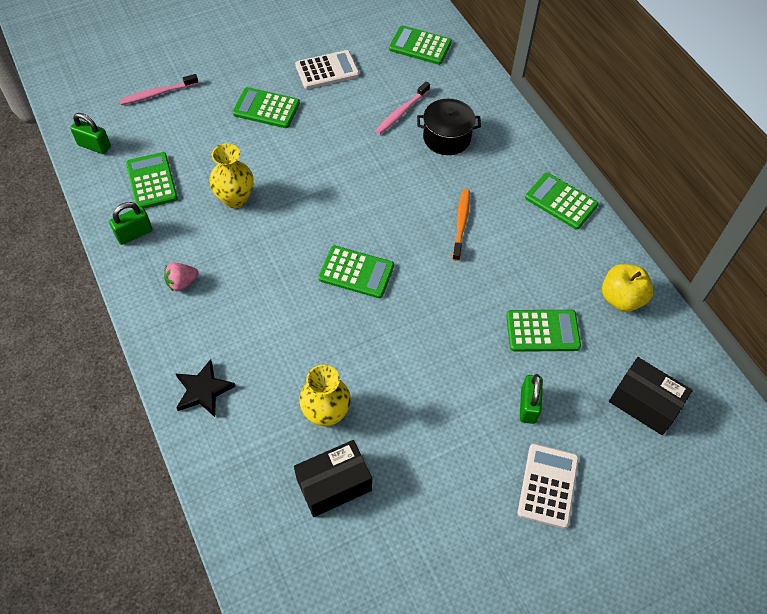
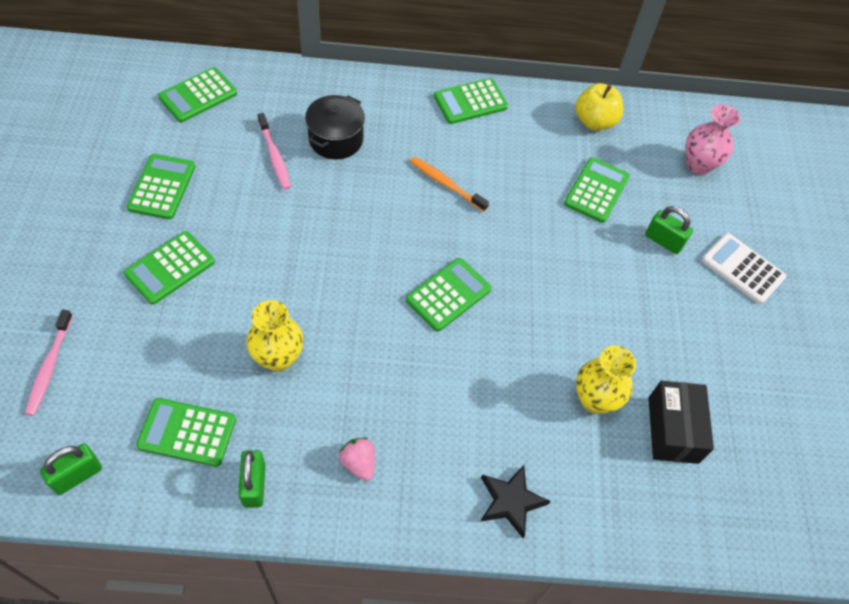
camera: 65 degrees left, 0 degrees up
pink strawberry [164,263,199,292] -> pink strawberry turned 150 degrees clockwise [339,437,375,481]
white calculator [295,50,359,89] -> green calculator [127,154,196,219]
black box [609,357,693,435] -> pink vase [686,105,741,175]

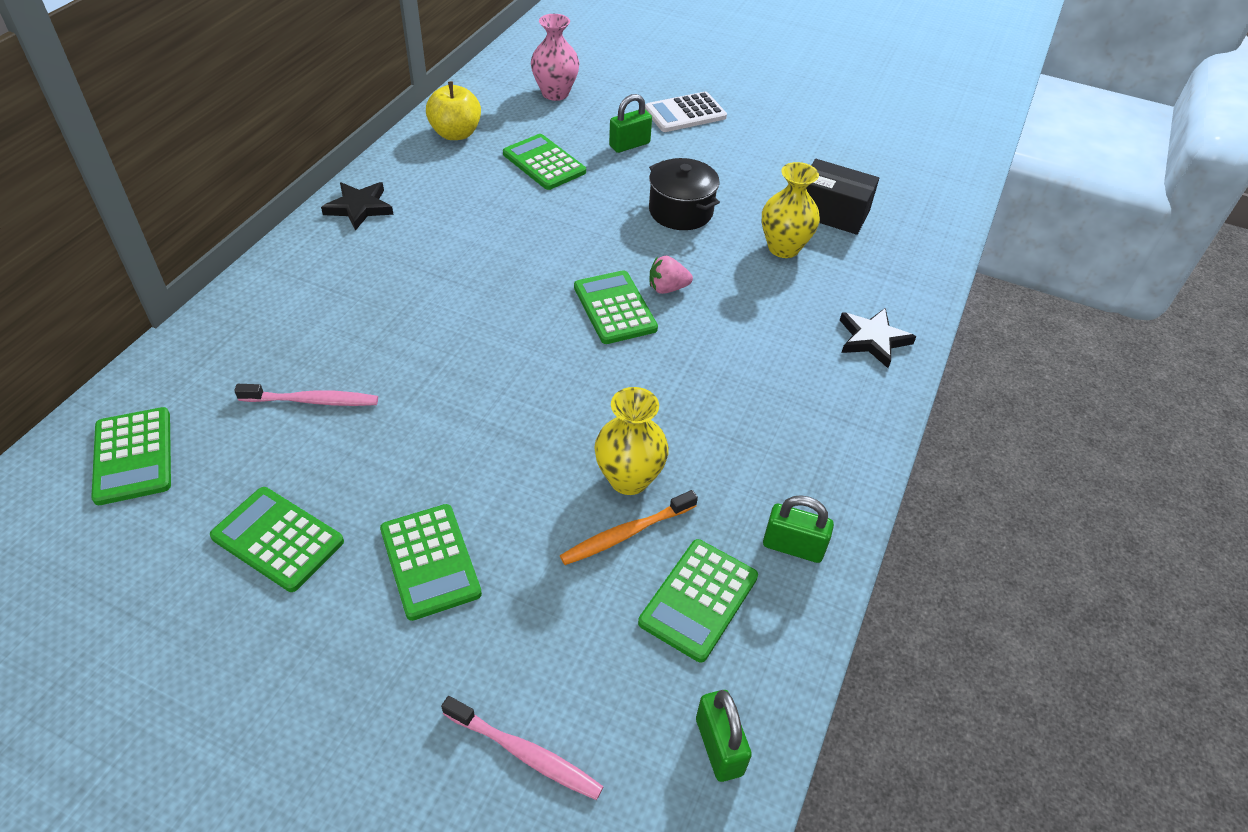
camera: 65 degrees left, 10 degrees down
black pot [305,95,365,160] -> black pot moved to [649,158,720,230]
pink strawberry [339,437,375,481] -> pink strawberry moved to [649,256,693,294]
orange toothbrush [410,157,489,212] -> orange toothbrush moved to [560,490,698,565]
green calculator [434,78,508,124] -> black star [321,182,394,231]

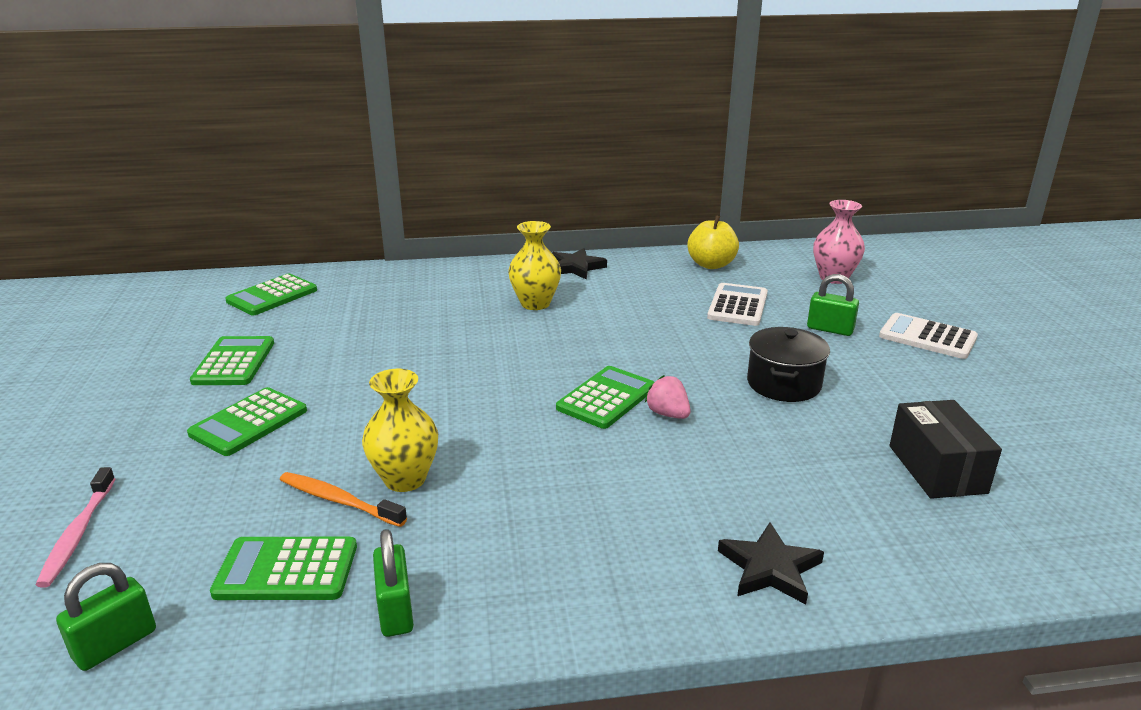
camera: 60 degrees right, 20 degrees down
pink toothbrush [234,384,378,406] -> none
green calculator [503,134,586,190] -> white calculator [707,283,768,326]
yellow vase [762,162,820,258] -> yellow vase moved to [508,221,561,310]

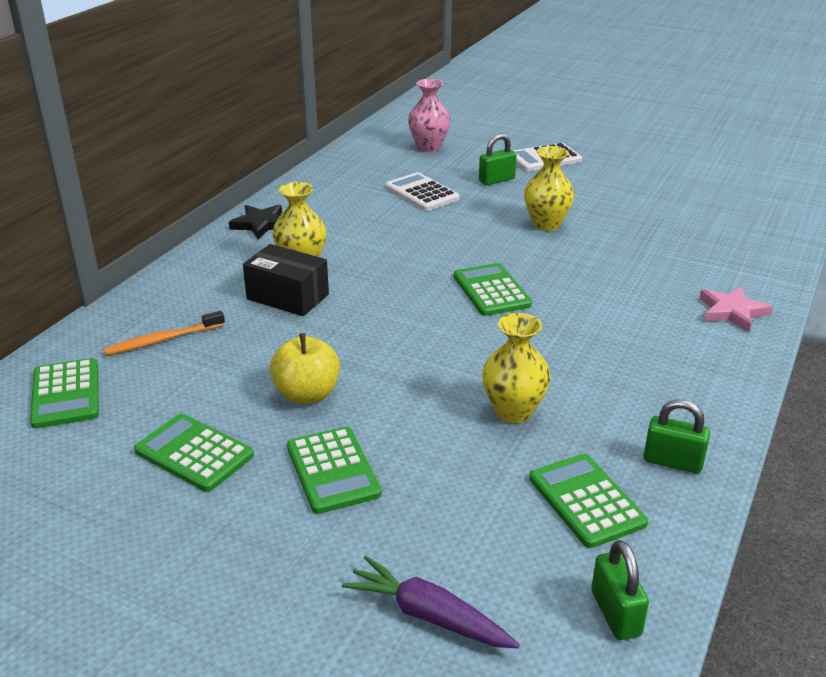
camera: 55 degrees left, 5 degrees up
pink toothbrush [36,467,115,588] -> purple carrot [342,555,520,648]
green calculator [210,537,357,600] -> green calculator turned 120 degrees clockwise [529,454,648,548]
orange toothbrush [280,472,407,527] -> orange toothbrush moved to [104,311,225,356]
pink strawberry [645,375,691,419] -> none
yellow apple [687,215,739,269] -> yellow apple moved to [270,333,340,404]
black star [718,522,824,605] -> pink star [699,286,773,332]
black pot [747,327,830,402] -> yellow vase [524,146,574,231]
black box [889,400,1002,499] -> black box moved to [243,244,329,316]

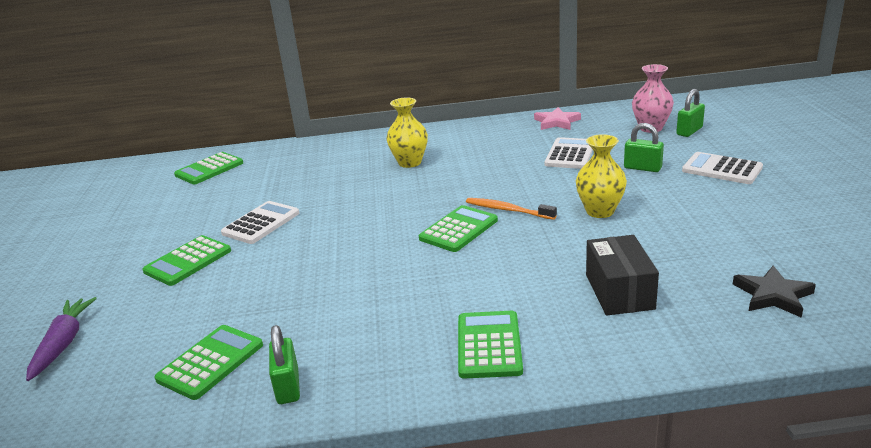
camera: 60 degrees right, 5 degrees down
orange toothbrush [104,311,225,356] -> orange toothbrush moved to [466,198,557,220]
green calculator [134,414,254,492] -> green calculator moved to [458,311,523,379]
black star [229,204,282,239] -> black star moved to [733,266,816,318]
black box [243,244,329,316] -> black box moved to [586,235,659,315]
yellow apple [270,333,340,404] -> white calculator [221,201,299,244]
yellow vase [482,313,550,423] -> none
green padlock [591,540,649,640] -> green padlock moved to [676,89,705,137]
pink star [699,286,773,332] -> pink star moved to [534,107,581,130]

